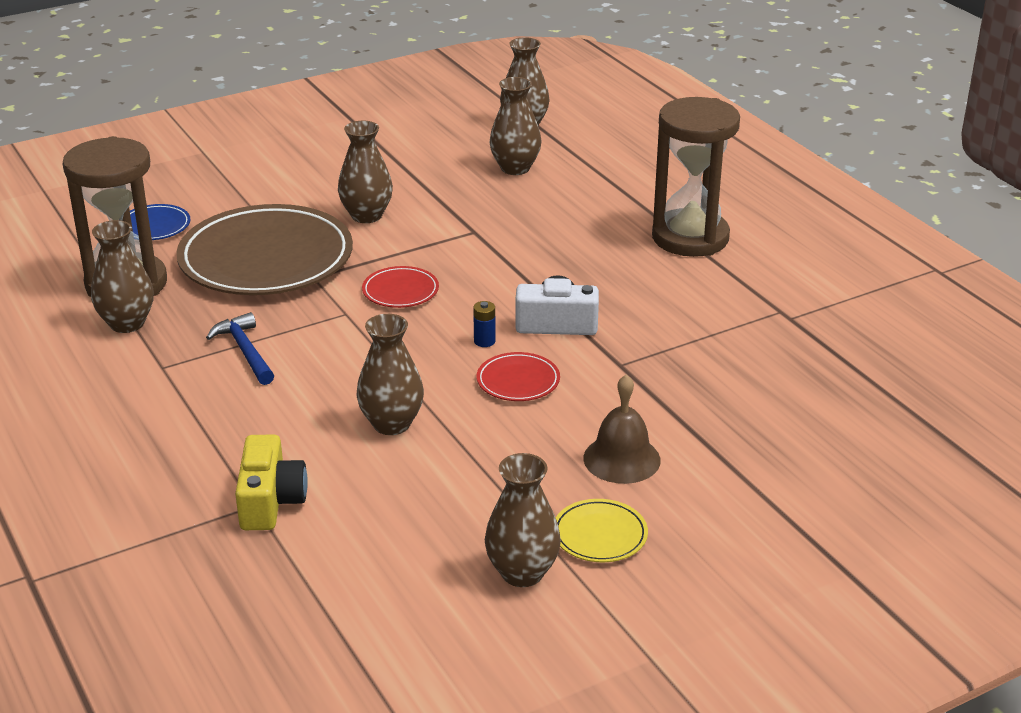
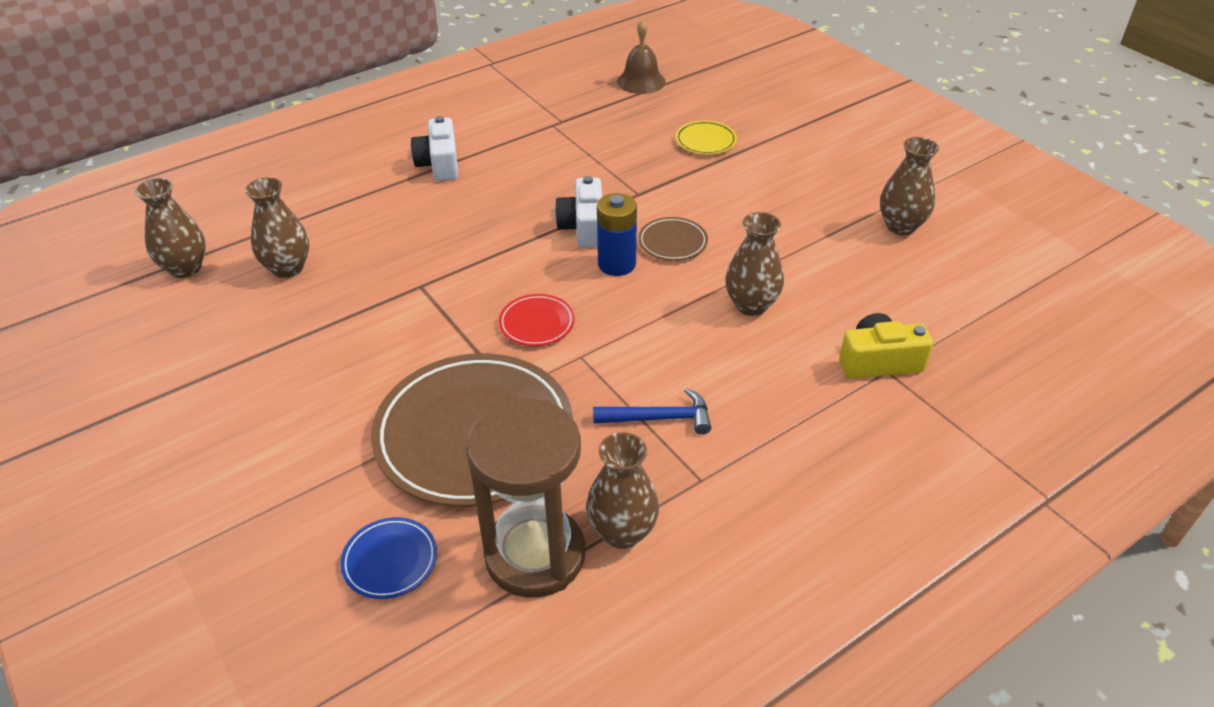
camera: 95 degrees left, 10 degrees up
blue hammer [206,312,274,385] -> blue hammer turned 150 degrees counterclockwise [593,388,711,435]
brown vase [338,121,393,223] -> none
blue battery [473,301,496,347] -> blue battery [597,193,637,276], size x2.00
red plate [477,352,560,401] -> brown plate [638,217,708,261]
yellow plate [556,499,648,562] -> yellow plate moved to [676,121,737,155]
brown bell [583,374,661,484] -> brown bell moved to [617,20,666,94]
brown hourglass [652,97,740,257] -> white camera [411,116,459,181]

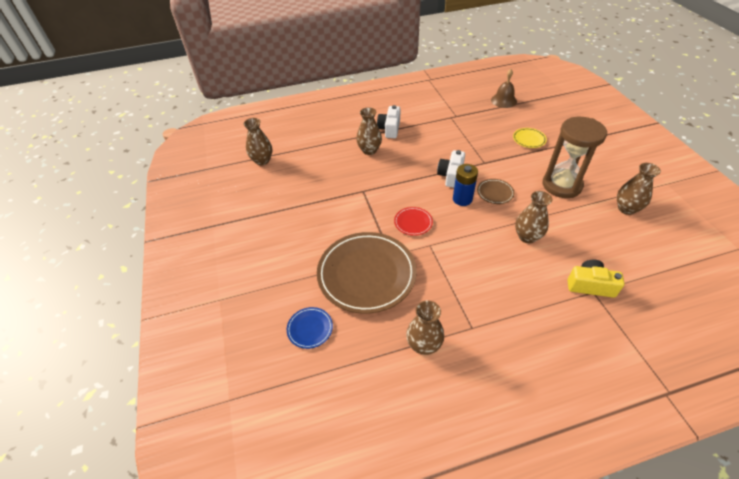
camera: 20 degrees right, 5 degrees up
brown vase [245,177,309,278] -> brown vase moved to [356,107,382,155]
brown hourglass [466,399,585,598] -> brown hourglass moved to [542,117,607,198]
blue hammer [593,388,711,435] -> none

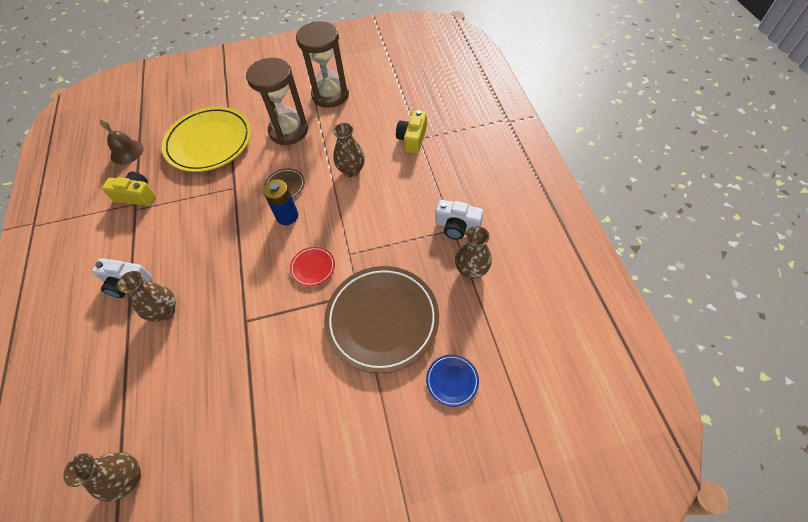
camera: 85 degrees left, 10 degrees up
white camera [437,150,465,188] -> white camera moved to [435,200,483,240]
yellow plate [513,128,547,148] -> yellow plate [162,106,251,172], size x2.34
brown vase [617,163,661,215] -> brown hourglass [296,21,349,108]
none -> yellow camera [102,172,156,206]

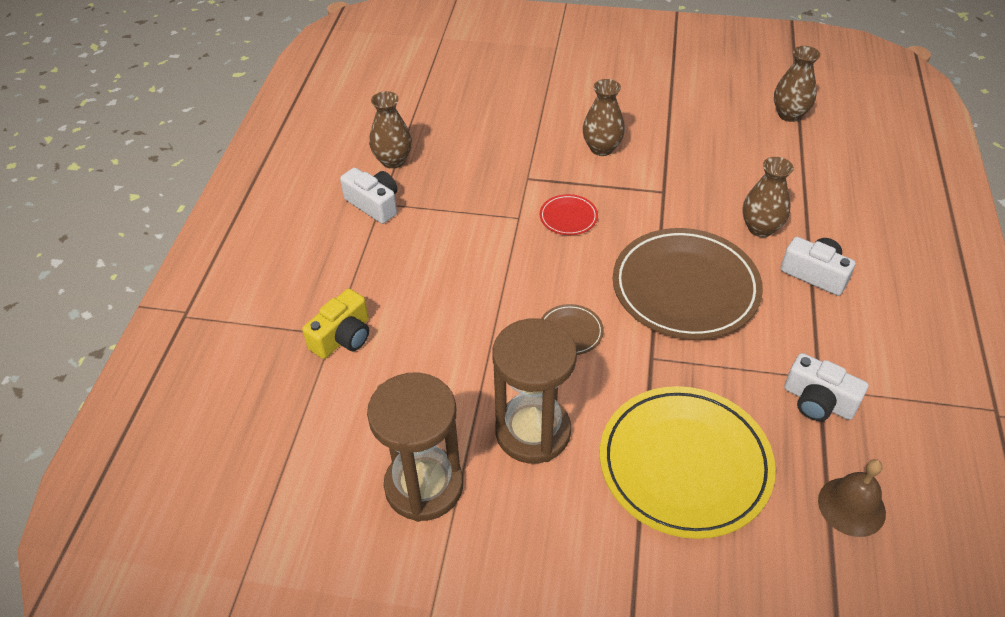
camera: 160 degrees left, 10 degrees down
yellow camera [102,172,156,206] -> white camera [784,353,869,421]
blue battery [263,180,298,225] -> none
brown plate [324,266,439,373] -> brown plate moved to [613,228,763,339]
brown vase [333,123,365,177] -> brown vase moved to [582,79,625,156]
blue plate [426,354,479,407] -> none

